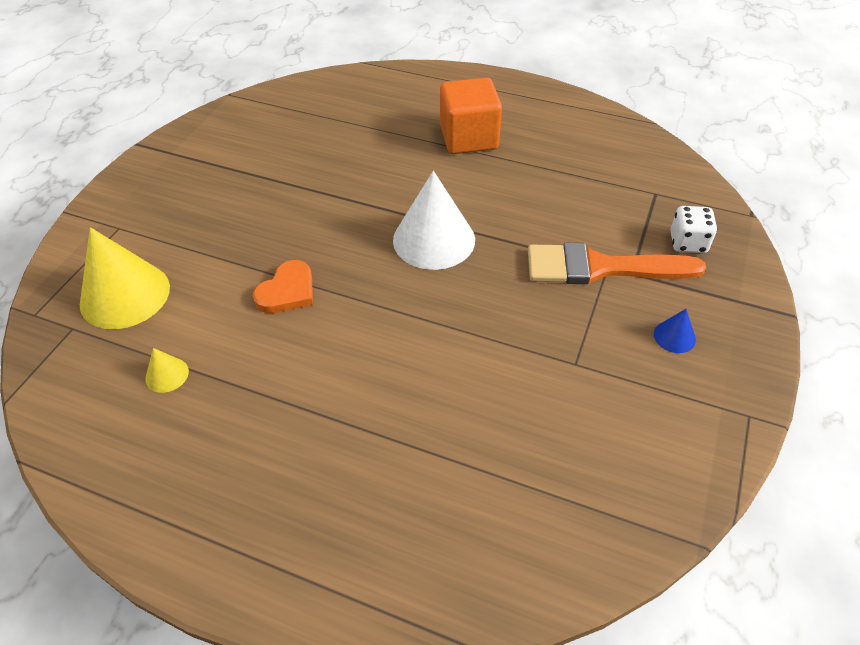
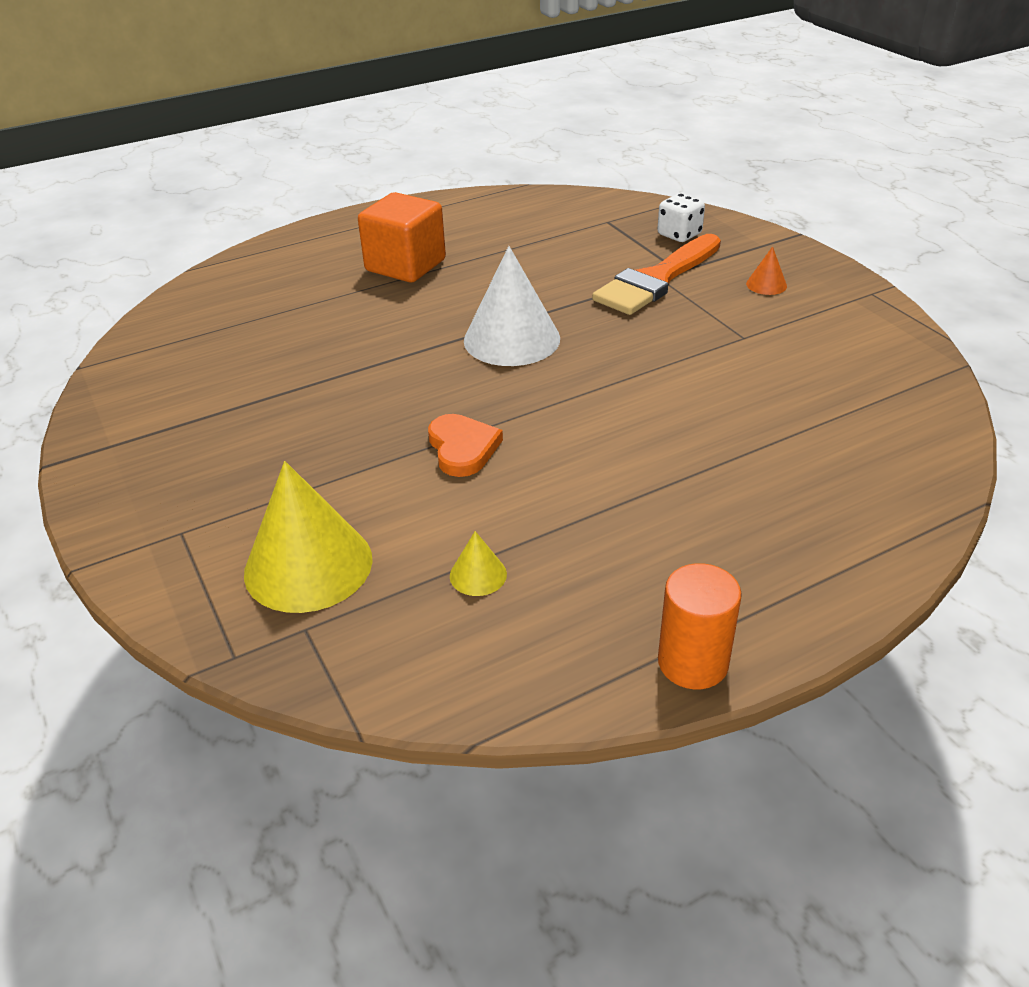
camera: 50 degrees left, 10 degrees down
blue cone [654,309,696,353] -> orange cone [746,246,787,295]
none -> orange cylinder [658,563,742,689]

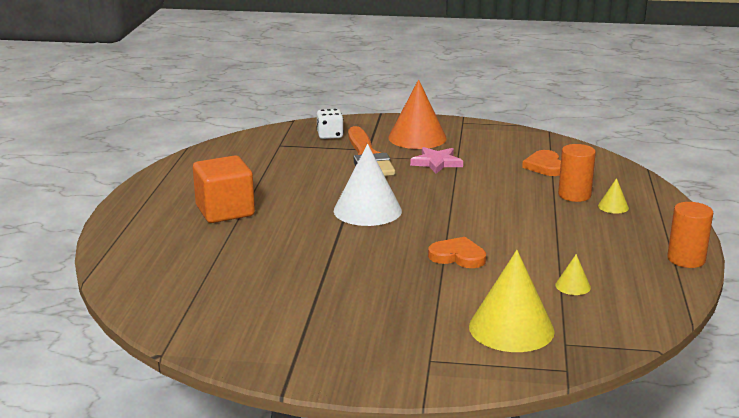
camera: 55 degrees left, 15 degrees down
orange cone [746,246,787,295] -> orange cone [388,79,447,149], size x2.26
none -> pink star [410,147,463,174]
none -> orange heart [522,150,561,176]
none -> orange cylinder [558,144,596,202]
none -> yellow cone [598,178,629,213]

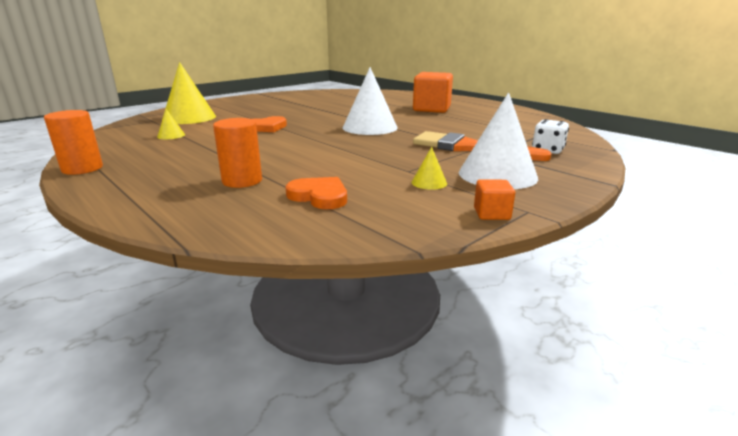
camera: 130 degrees right, 0 degrees up
orange cone [388,79,447,149] -> white cone [459,93,538,189]
pink star [410,147,463,174] -> none
yellow cone [598,178,629,213] -> yellow cone moved to [412,147,447,190]
none -> orange cube [474,179,515,220]

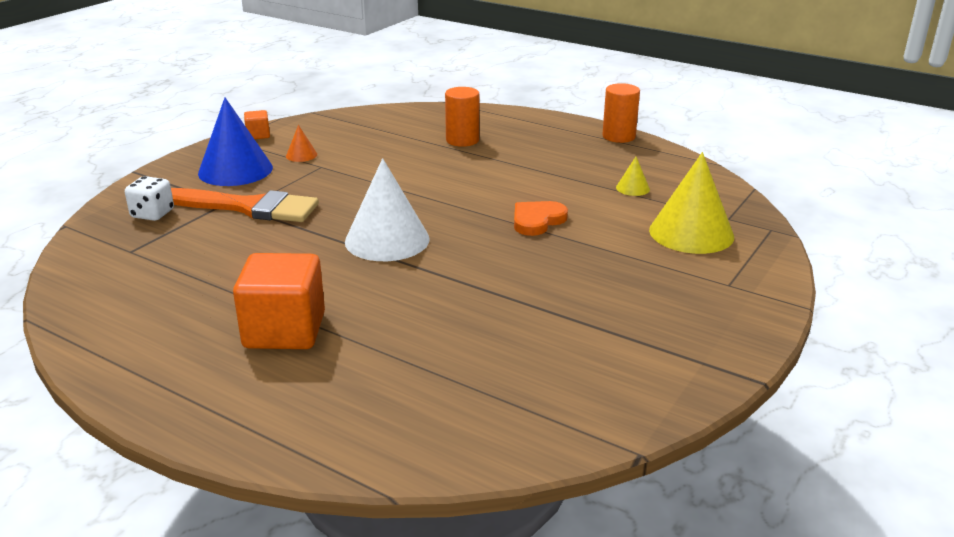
camera: 165 degrees right, 5 degrees up
orange heart [285,177,347,209] -> none
yellow cone [412,147,447,190] -> orange cone [286,125,317,162]
white cone [459,93,538,189] -> blue cone [198,98,273,186]

